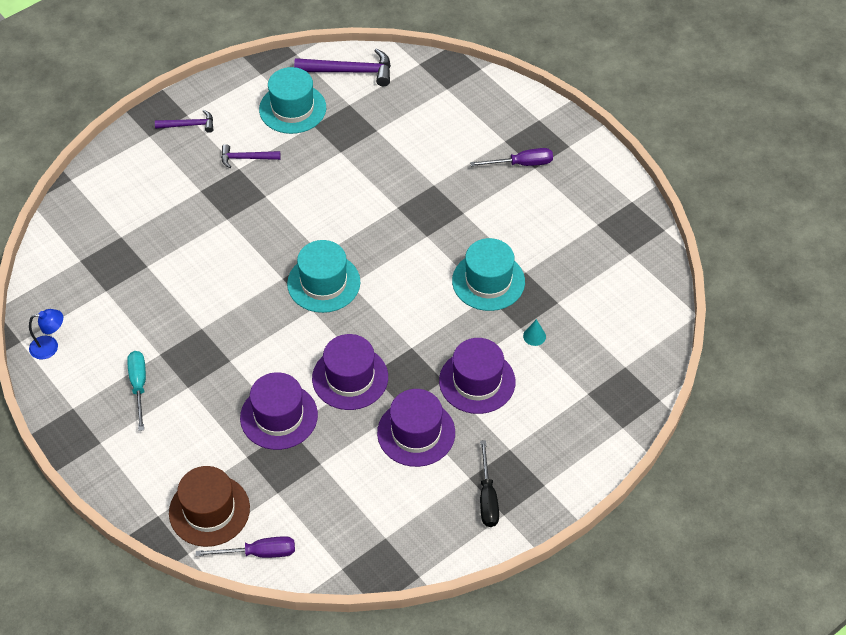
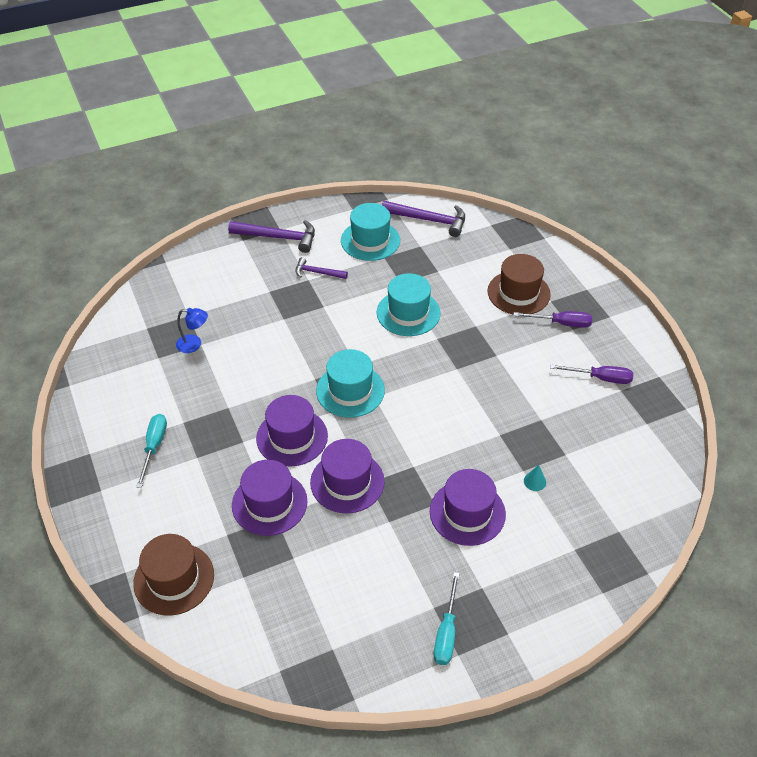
camera: 15 degrees right, 5 degrees down
blue lamp [29,309,63,360] -> blue lamp moved to [176,308,208,353]
purple hammer [155,110,214,133] -> purple hammer [228,220,315,253], size x1.70
purple screwdriver [196,536,295,558] -> purple screwdriver moved to [550,365,633,384]
purple hat [377,389,455,467] -> purple hat moved to [256,395,328,467]
turquoise hat [452,238,525,311] -> turquoise hat moved to [377,273,441,336]
black screwdriver [480,440,499,527] -> turquoise screwdriver [434,572,459,665]
none -> brown hat [488,254,551,315]

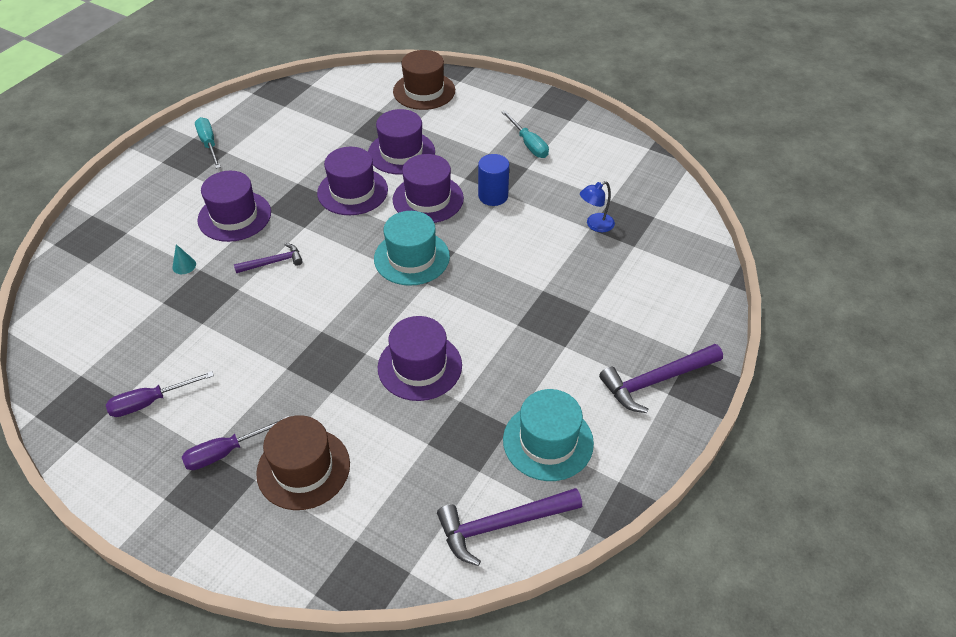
camera: 145 degrees right, 0 degrees up
purple hammer [295,257,348,279] -> purple hammer moved to [234,243,303,273]
turquoise hat [377,273,441,336] -> purple hat [378,316,462,401]
none -> blue cylinder [478,154,509,206]

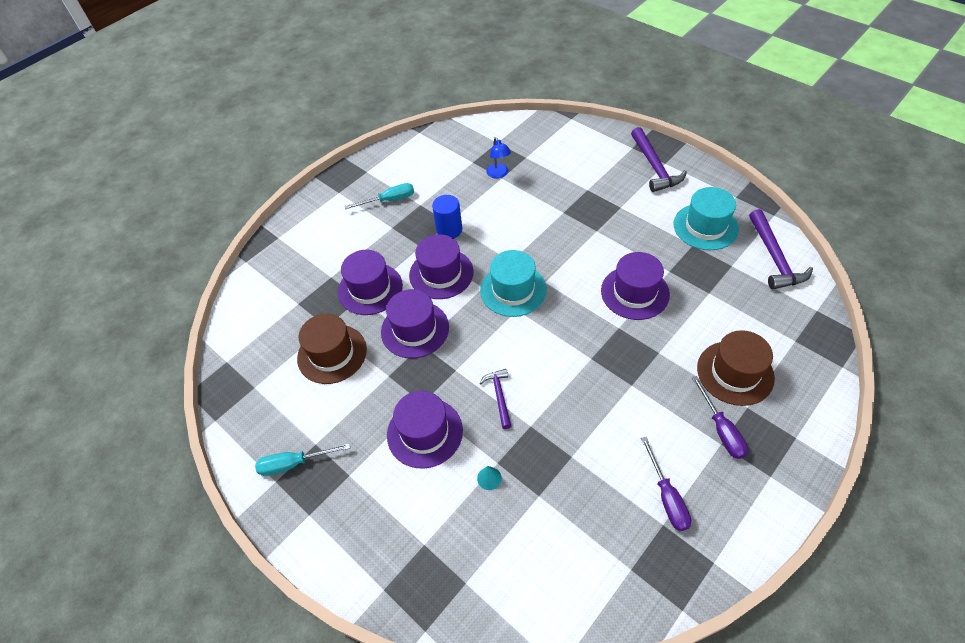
camera: 75 degrees left, 5 degrees up
brown hat [393,50,455,110] -> brown hat moved to [297,314,367,384]

